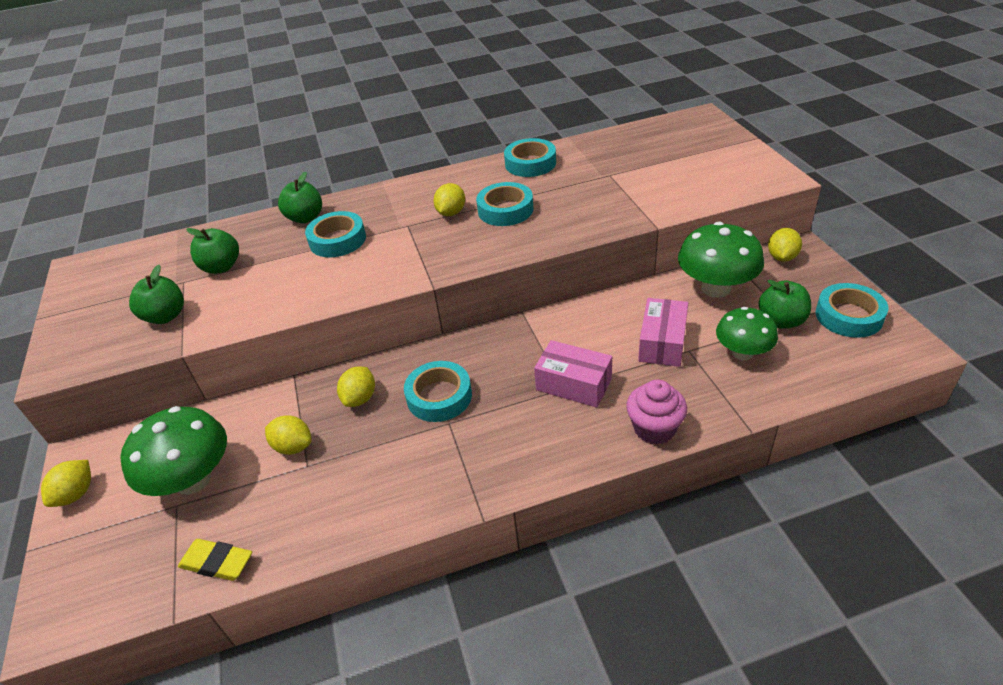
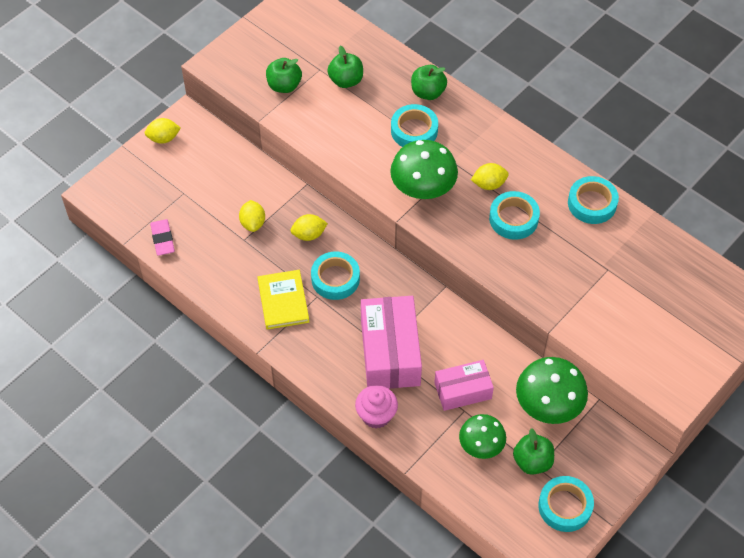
camera: 55 degrees right, 15 degrees up
green mushroom [120,406,227,496] -> green mushroom moved to [390,140,458,199]
yellow eraser [178,539,252,581] -> pink eraser [150,219,175,256]
pink box [534,340,612,408] -> pink box [361,296,422,389], size x1.64
yellow lemon [768,228,802,262] -> none
none -> yellow book [257,270,309,330]

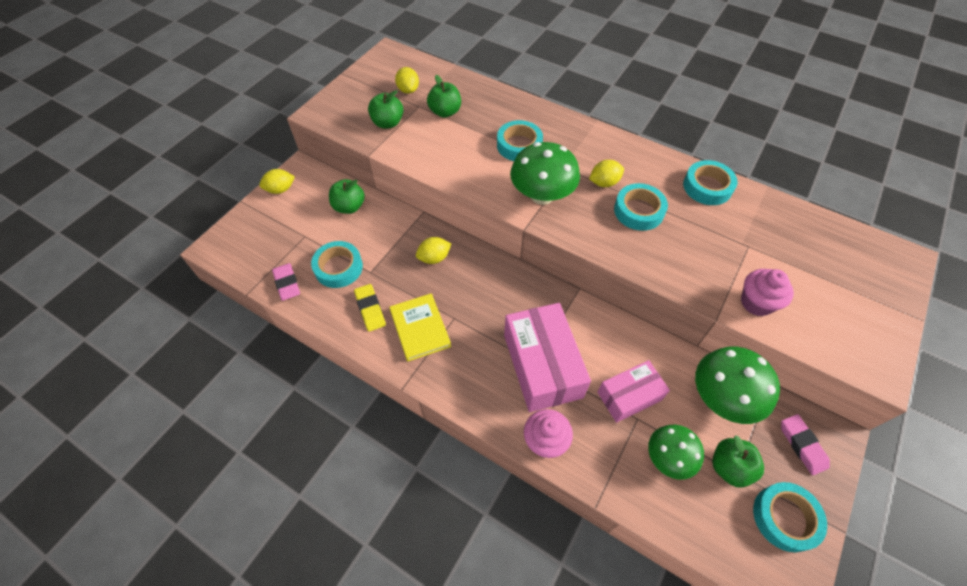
camera: 10 degrees left, 0 degrees up
yellow lemon [239,200,265,232] -> yellow lemon moved to [395,67,419,94]
turquoise tape [311,252,360,300] -> turquoise tape moved to [311,241,363,288]
green apple [411,65,447,100] -> green apple moved to [329,179,365,214]
none -> yellow eraser [354,284,386,331]
none -> pink cupcake [741,269,794,316]
none -> pink eraser [781,414,830,475]

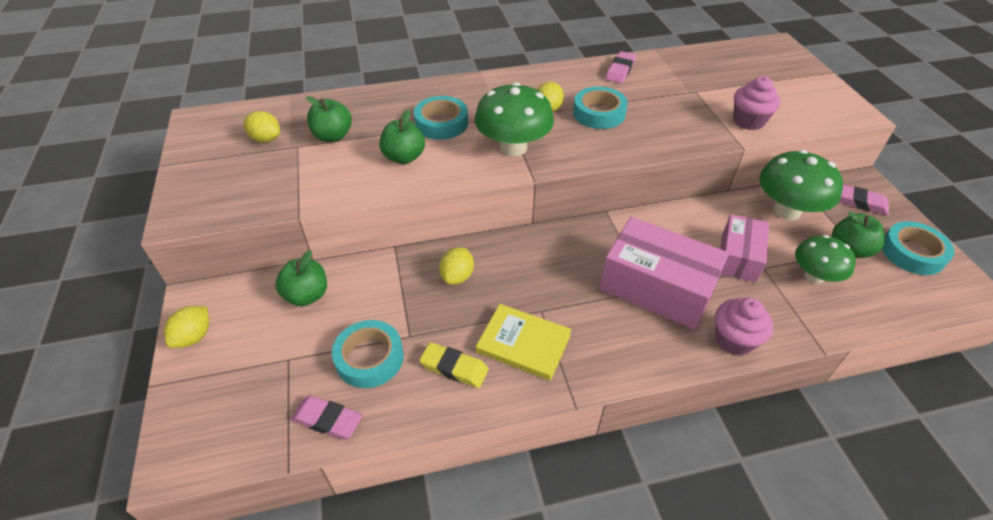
camera: 45 degrees left, 10 degrees down
green apple [368,90,403,128] -> green apple moved to [379,110,425,164]
turquoise tape [683,160,738,205] -> pink eraser [605,51,636,84]

